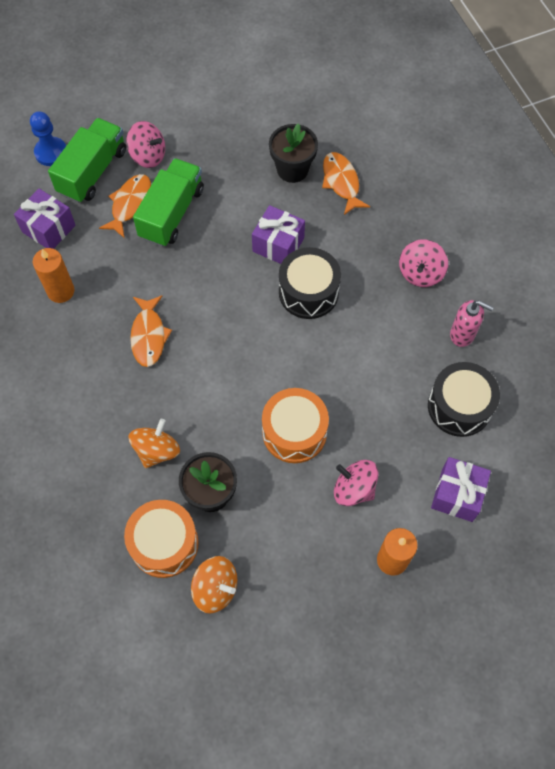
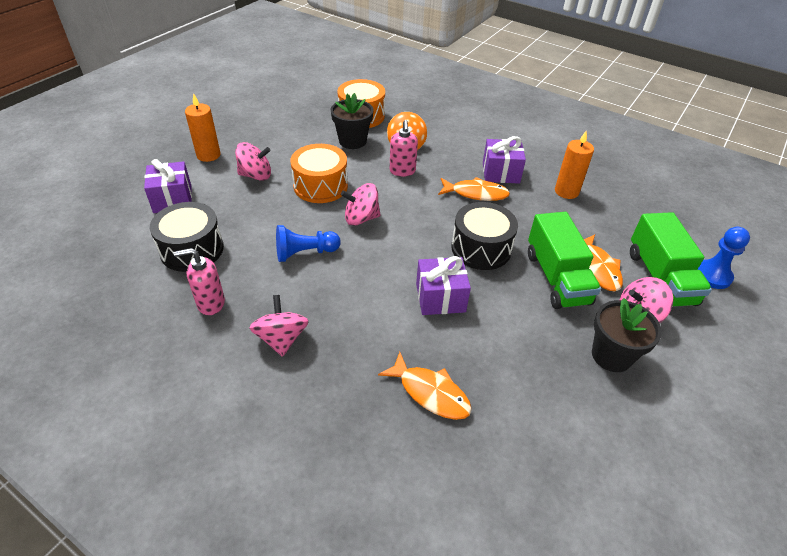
camera: 145 degrees right, 20 degrees down
purple gift [14,188,76,249] -> purple gift moved to [483,136,526,184]
orange fish [130,295,172,367] -> orange fish turned 135 degrees clockwise [438,177,510,201]
orange spinning top [191,556,237,613] -> none
black flower pot [269,123,318,183] -> black flower pot moved to [592,298,662,372]
black drum [279,247,341,319] -> black drum moved to [451,202,518,270]
none -> blue pawn [276,225,341,262]
none -> pink spinning top [341,183,381,226]
none -> pink soap dispenser [390,120,418,177]

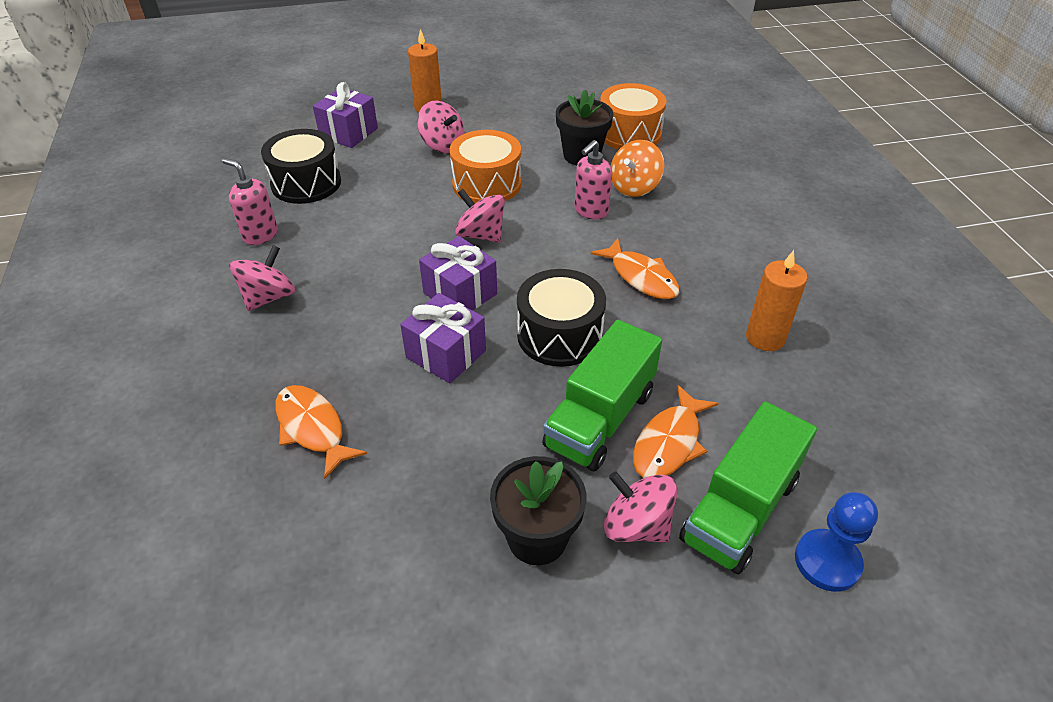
camera: 45 degrees right, 0 degrees up
blue pawn [276,225,341,262] -> none
orange fish [378,352,472,420] -> orange fish turned 150 degrees clockwise [275,385,367,479]
purple gift [483,136,526,184] -> purple gift moved to [419,236,497,310]

